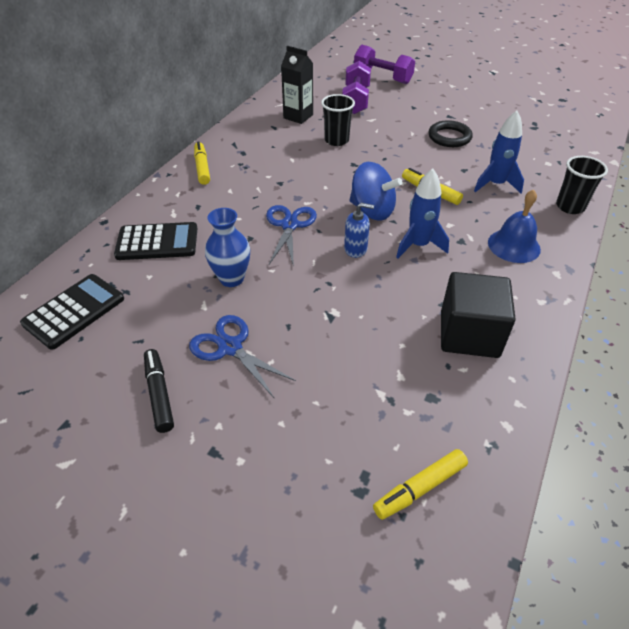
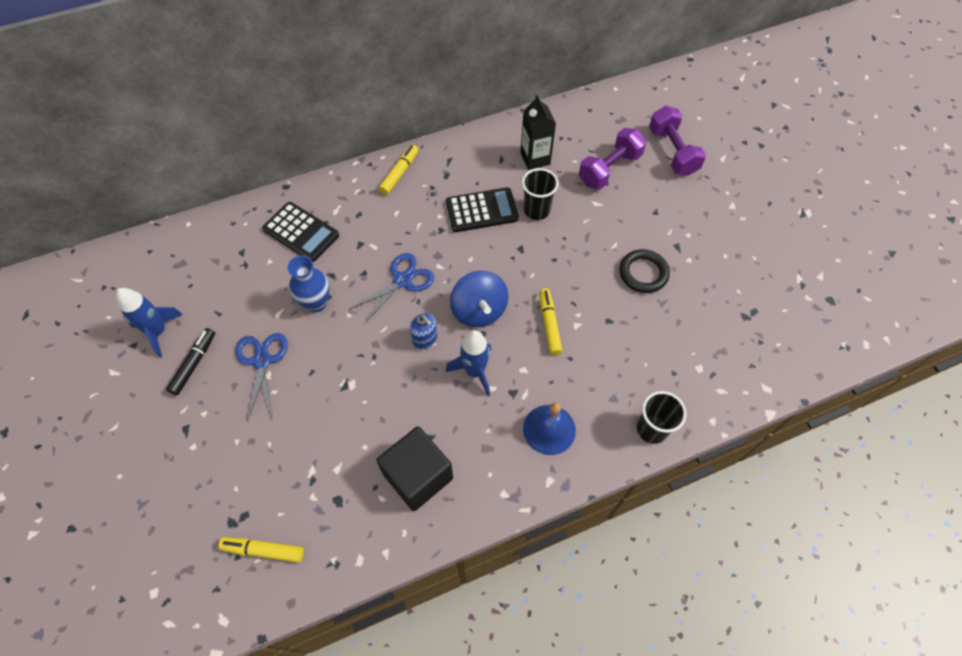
camera: 40 degrees right, 15 degrees up
black calculator [20,274,124,350] -> black calculator moved to [446,187,519,232]
blue rocket [474,111,524,193] -> blue rocket moved to [116,288,183,357]

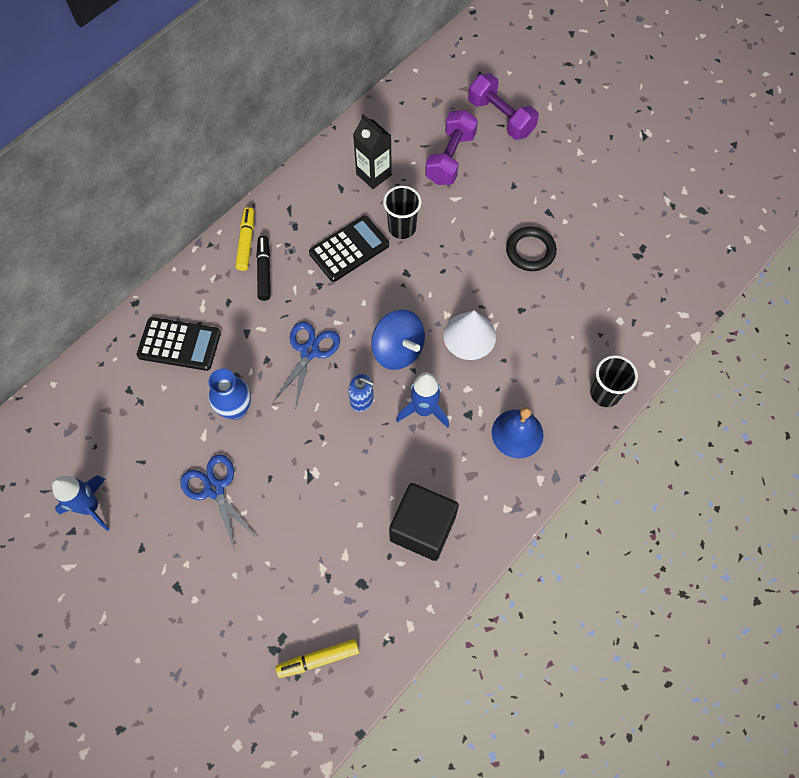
camera: 25 degrees left, 5 degrees up
black marker [166,328,215,396] -> black marker moved to [256,236,270,301]
yellow marker [539,288,562,355] -> white cone [443,310,496,360]

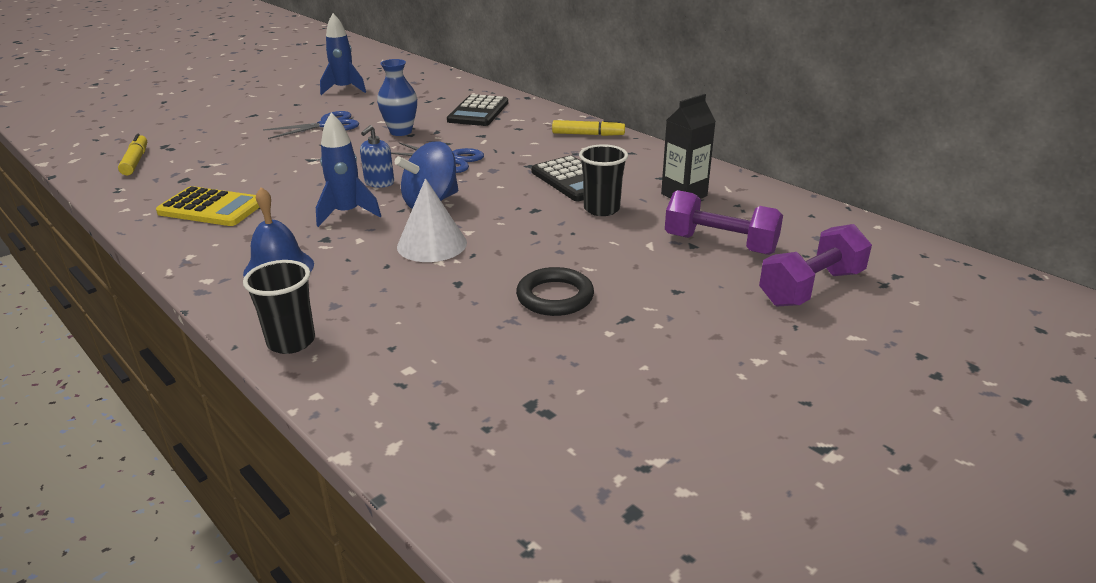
camera: 95 degrees right, 35 degrees down
black marker [256,236,270,301] -> none
black cube [389,483,459,561] -> yellow calculator [156,186,260,226]

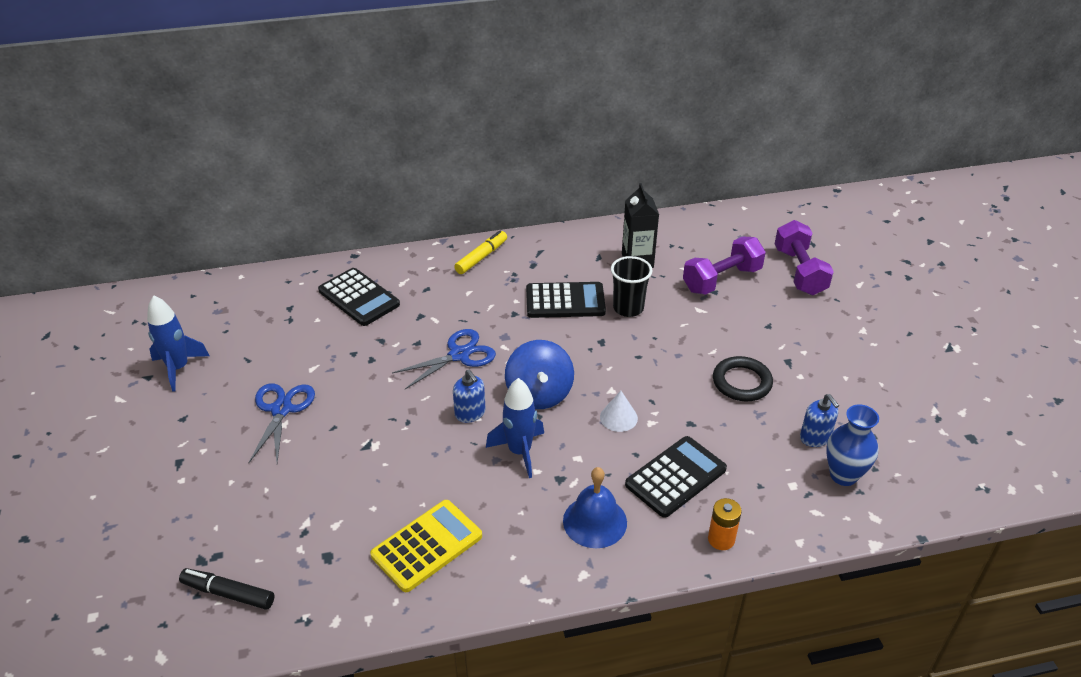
camera: 60 degrees left, 10 degrees up
yellow marker [118,134,147,175] -> black marker [179,568,275,610]
black cup [243,260,315,354] -> orange battery [708,498,742,550]
blue vase [377,59,417,136] -> blue vase moved to [826,405,879,486]
white cone [397,178,467,262] -> white cone [600,391,638,432], size x0.61
none -> black calculator [625,436,727,518]
none -> blue soap dispenser [800,394,839,447]

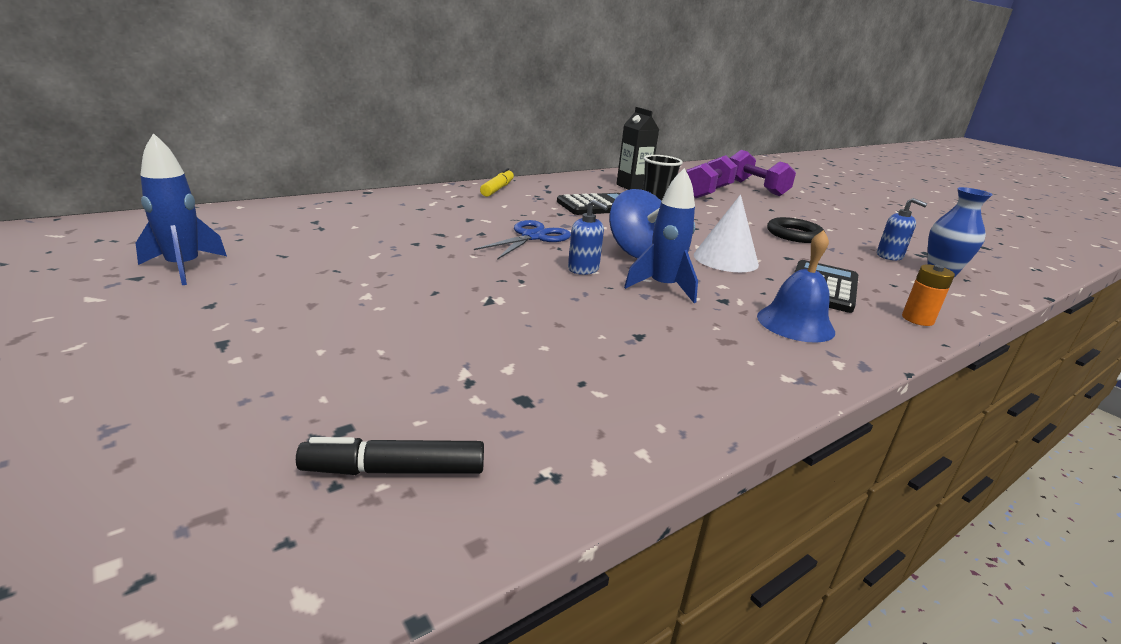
camera: 25 degrees left, 15 degrees down
blue scissors [249,383,315,463] -> none
black calculator [318,268,400,326] -> none
yellow calculator [370,500,482,592] -> none
white cone [600,391,638,432] -> white cone [694,195,759,272], size x1.64

